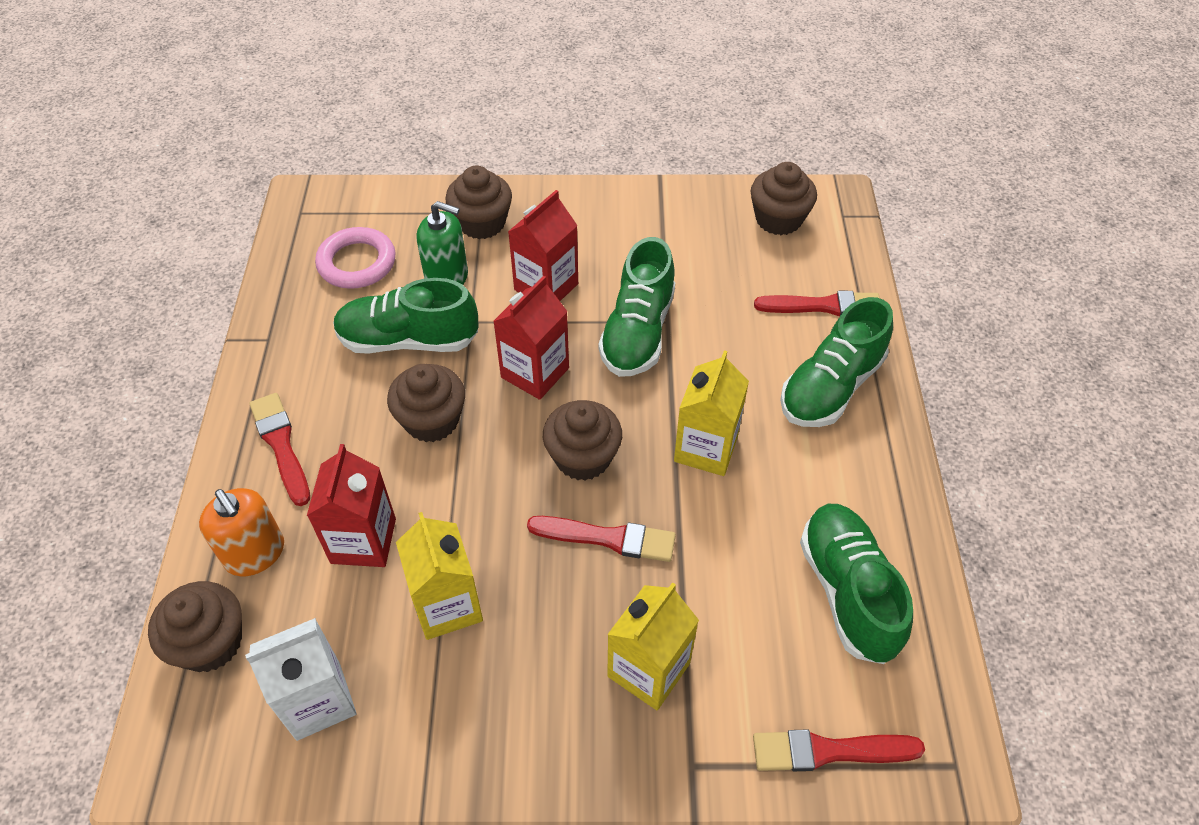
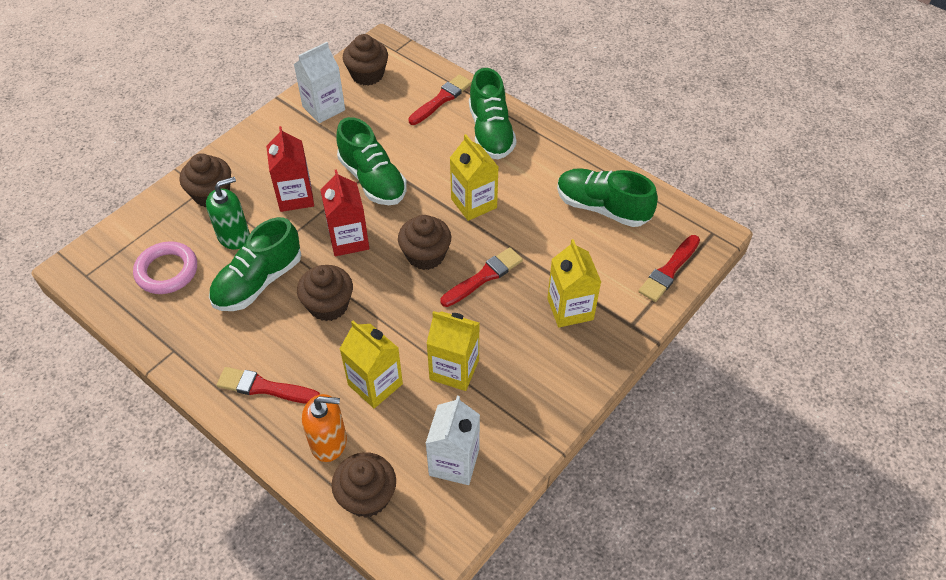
camera: 50 degrees left, 0 degrees up
red carton [307,444,396,567] -> yellow carton [340,321,403,408]
none -> white carton [294,42,345,123]

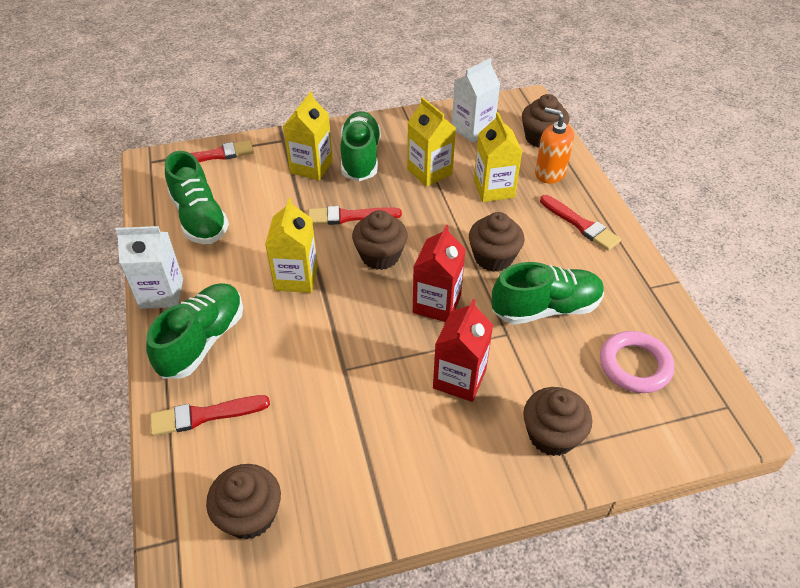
camera: 145 degrees left, 5 degrees down
green soap dispenser [206,177,250,250] -> none
white carton [294,42,345,123] -> white carton moved to [115,226,183,309]
green shoe [336,117,407,205] -> green shoe moved to [340,111,381,181]

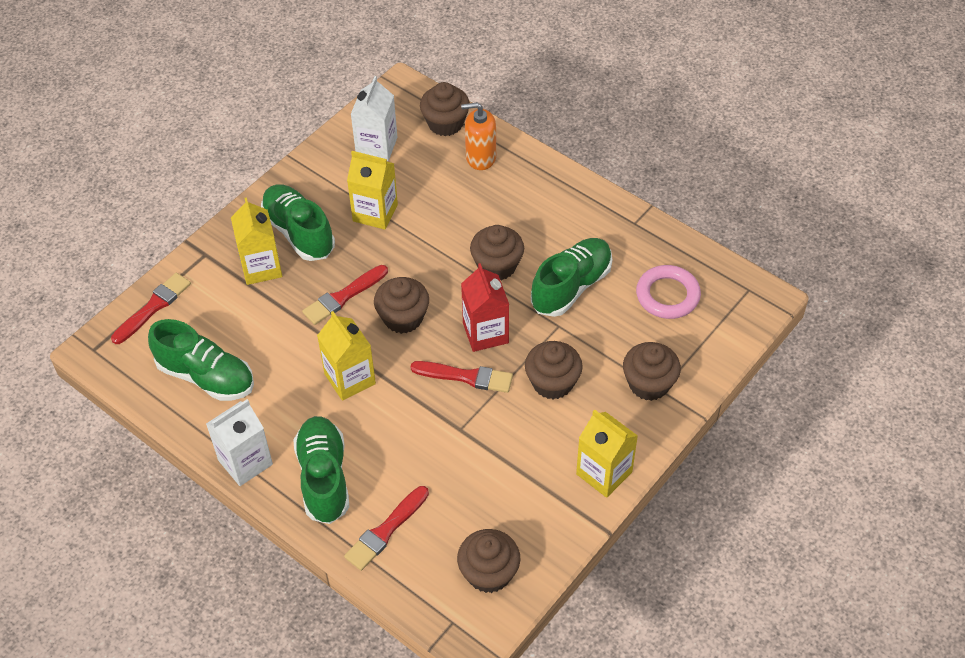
camera: 35 degrees left, 5 degrees up
red carton [433,299,493,402] -> brown cupcake [525,341,583,399]
yellow carton [474,112,522,202] -> yellow carton moved to [576,409,638,498]
red brush [540,195,621,251] -> red brush moved to [411,361,513,393]

